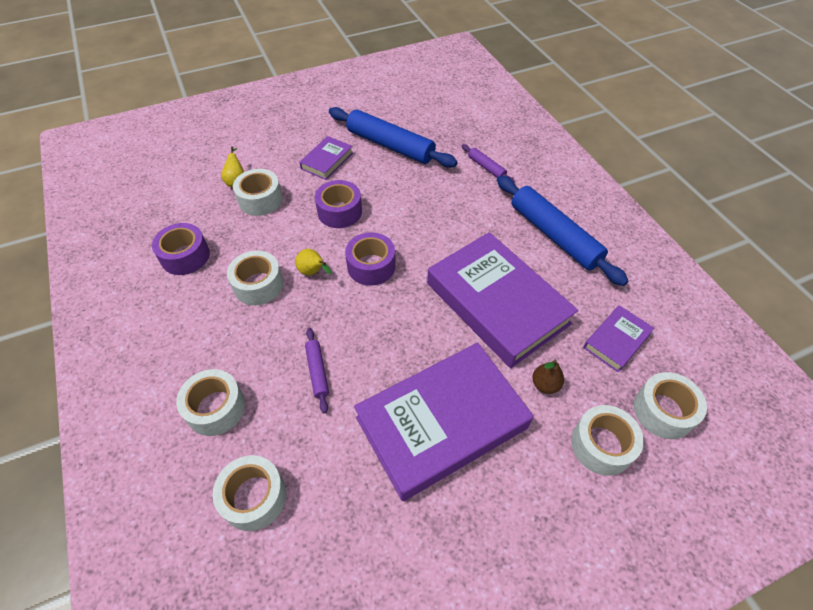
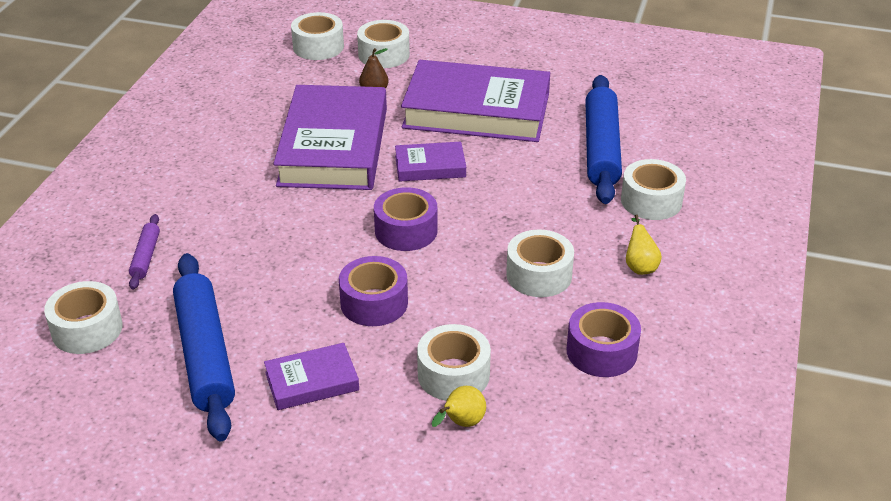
camera: 140 degrees left, 15 degrees down
white tape [212,455,286,531] -> white tape moved to [44,281,123,354]
yellow pear [295,249,331,275] -> yellow pear moved to [626,215,662,275]
purple rolling pin [305,328,329,413] -> none
blue rolling pin [497,175,628,286] -> blue rolling pin moved to [585,75,622,204]
purple book [583,305,654,373] -> purple book moved to [395,141,466,182]

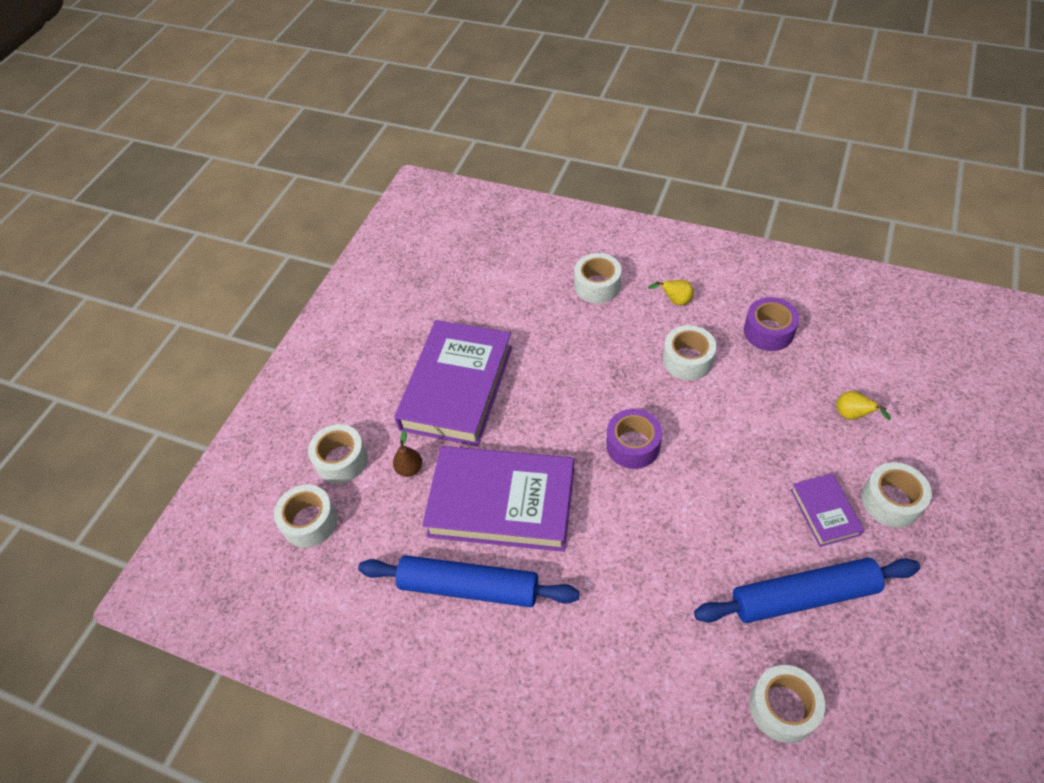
camera: 80 degrees left, 15 degrees up
purple rolling pin [129,214,160,289] -> none
purple tape [339,256,408,326] -> none
purple book [395,141,466,182] -> none
white tape [417,324,491,401] -> white tape moved to [861,462,932,527]
blue rolling pin [585,75,622,204] -> blue rolling pin moved to [358,555,580,607]

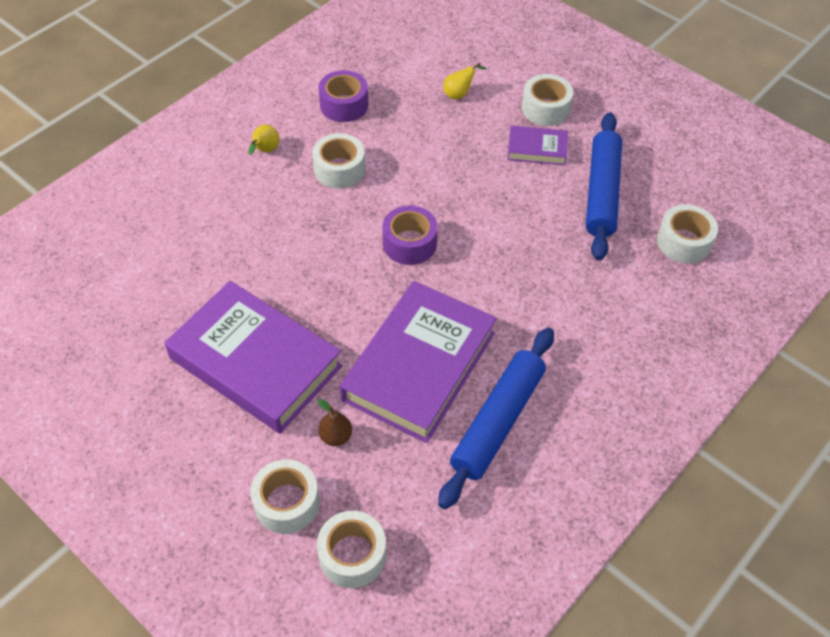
camera: 75 degrees left, 0 degrees up
white tape [574,253,622,303] -> none

